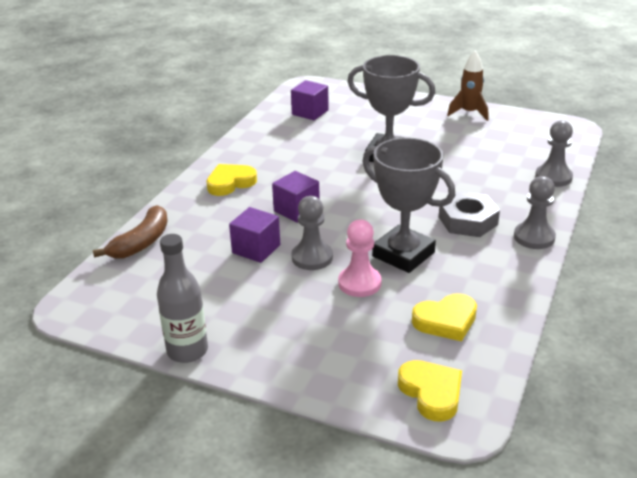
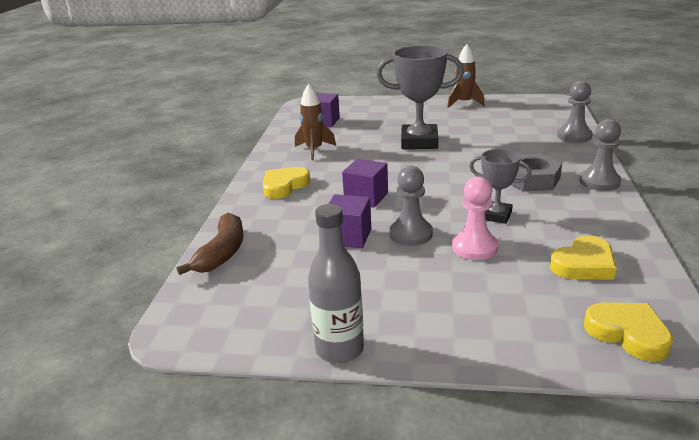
camera: 15 degrees left, 5 degrees down
grey trophy [362,137,455,273] -> grey trophy [469,149,532,224], size x0.56
none -> brown rocket [295,84,336,161]

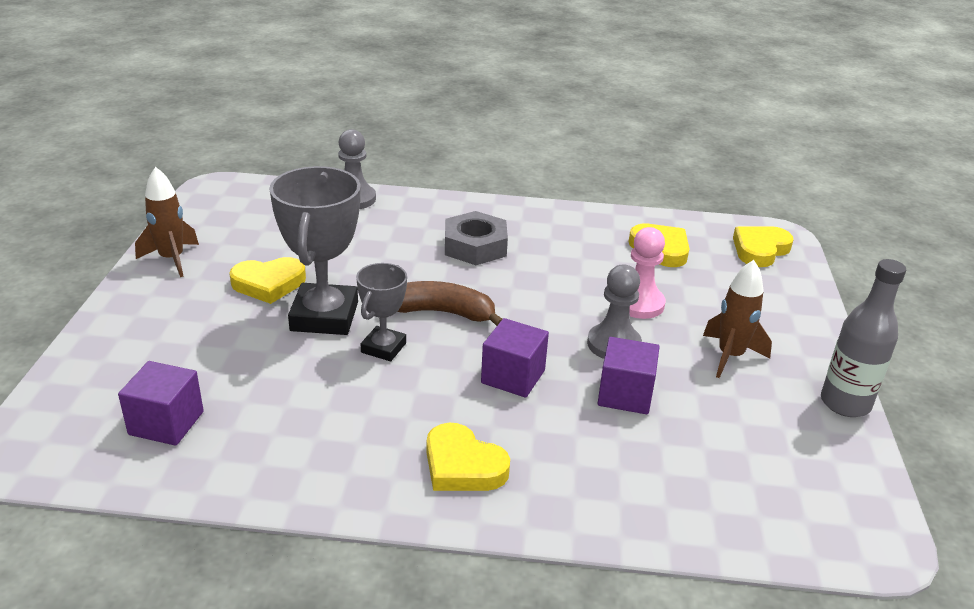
camera: 95 degrees left, 5 degrees up
brown banana [176,213,244,275] -> brown banana moved to [397,281,502,326]
brown rocket [295,84,336,161] -> brown rocket moved to [703,260,772,378]
grey trophy [469,149,532,224] -> grey trophy moved to [356,263,407,361]
grey pawn [580,119,621,191] -> none
none -> yellow heart [229,257,306,304]

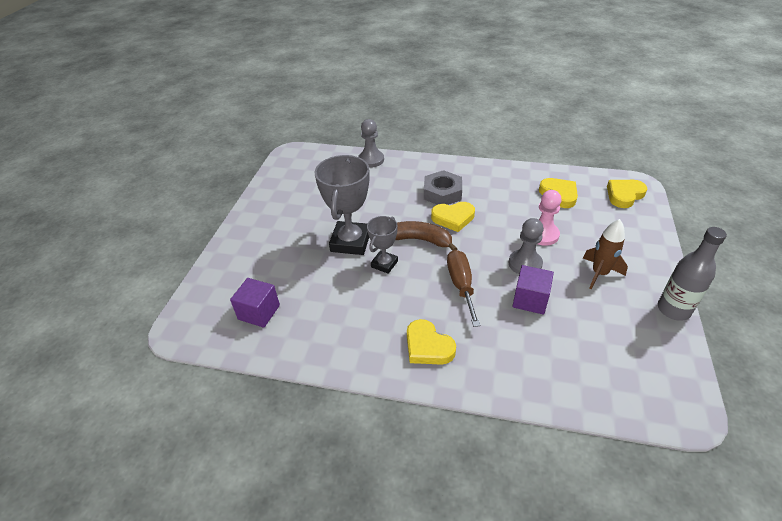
camera: 10 degrees right, 10 degrees up
brown rocket [135,167,199,277] -> none
yellow heart [229,257,306,304] -> yellow heart moved to [431,202,475,232]
purple cube [481,318,549,398] -> brown screwdriver [447,250,480,327]

